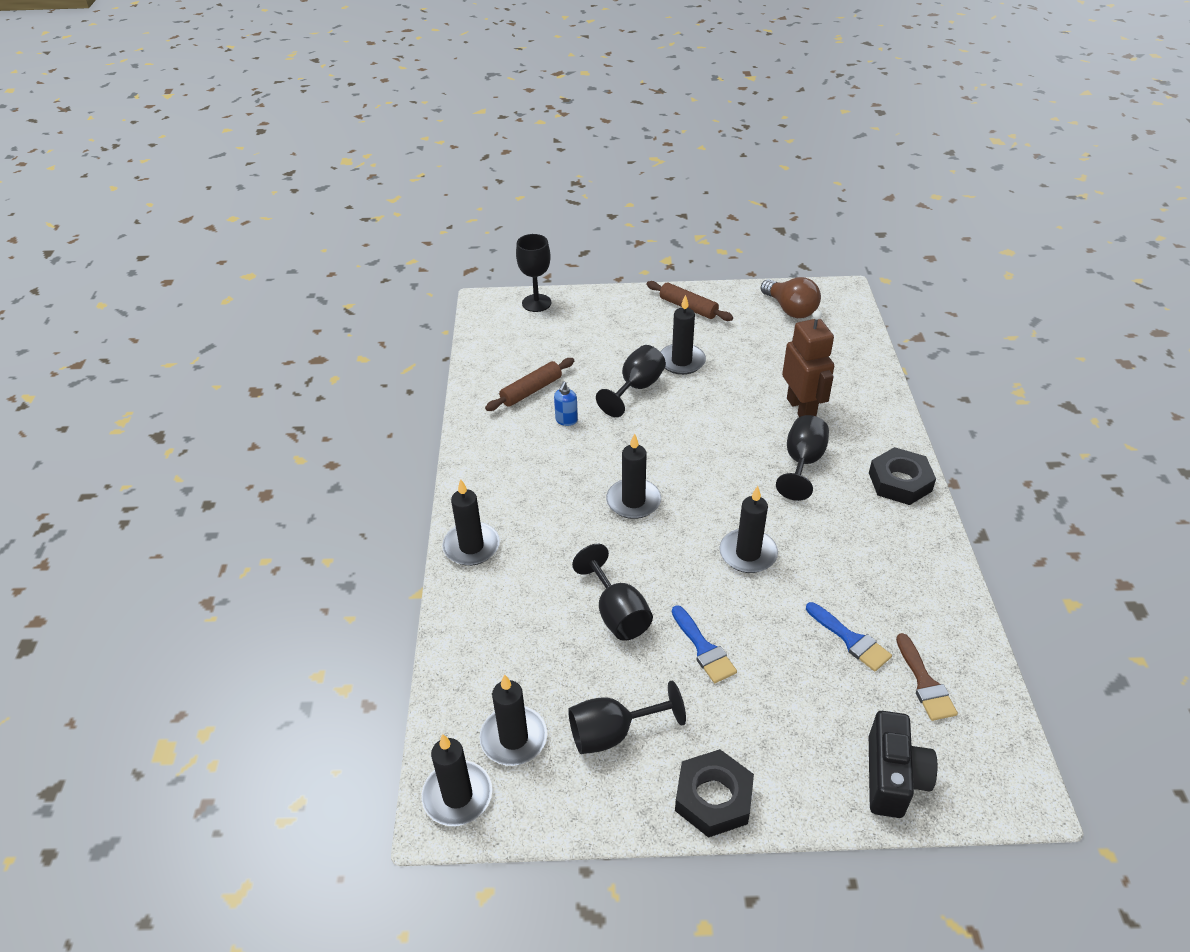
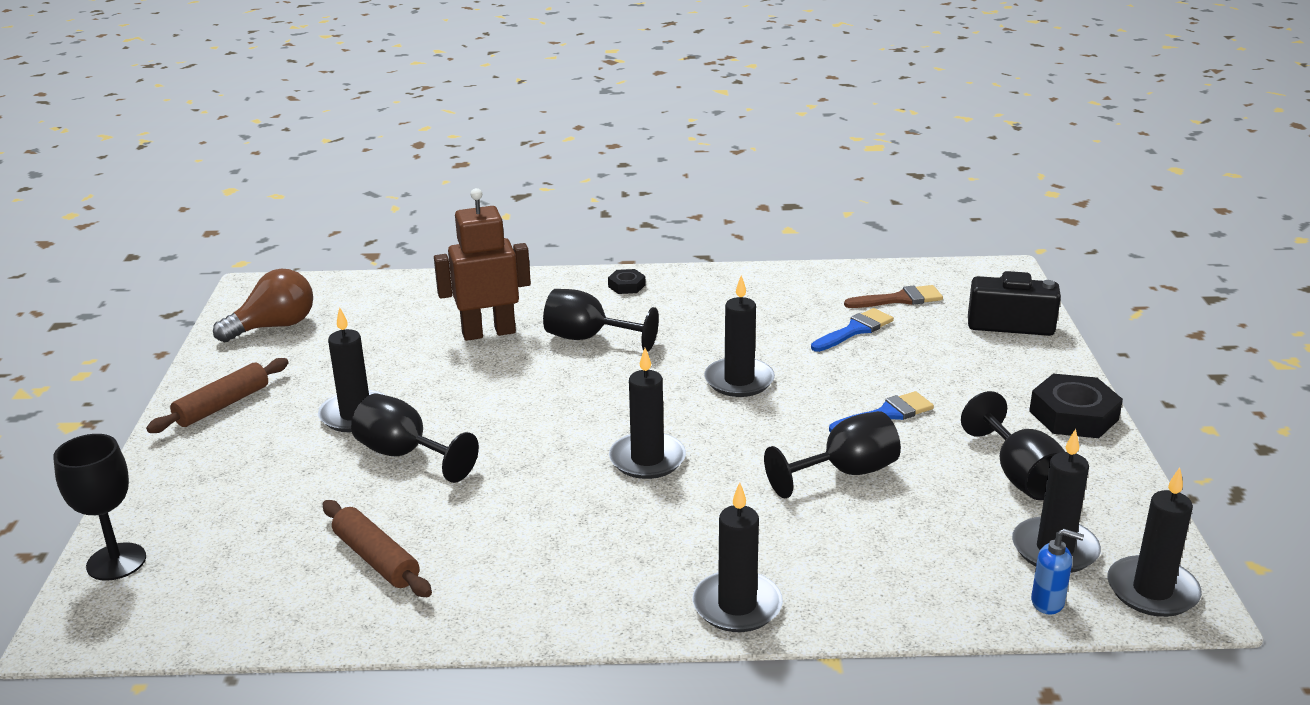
camera: 90 degrees left, 15 degrees down
blue soap dispenser [554,381,578,426] -> blue soap dispenser moved to [1031,528,1084,614]
black nut [869,447,936,505] -> black nut [608,269,645,294], size x0.52

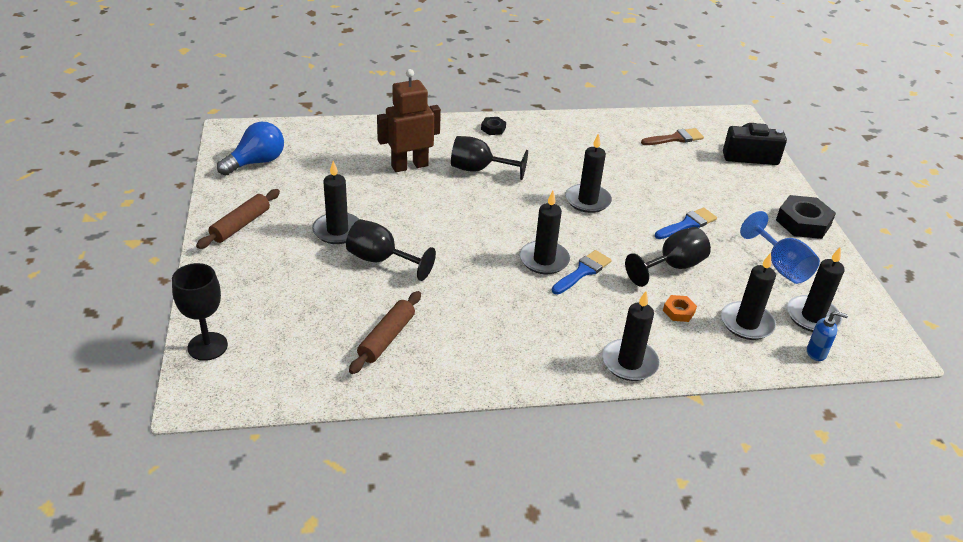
camera: 10 degrees left, 10 degrees up
brown light bulb [213,268,313,342] -> blue light bulb [217,122,284,176]
brown rolling pin [323,500,432,597] -> brown rolling pin turned 75 degrees clockwise [349,291,421,374]
blue brush [811,308,894,352] -> blue brush moved to [552,250,612,294]
black goblet [961,391,1065,500] -> blue goblet [740,211,820,284]
black candle [1107,467,1202,617] -> black candle moved to [721,253,776,340]
none -> orange nut [663,295,697,322]

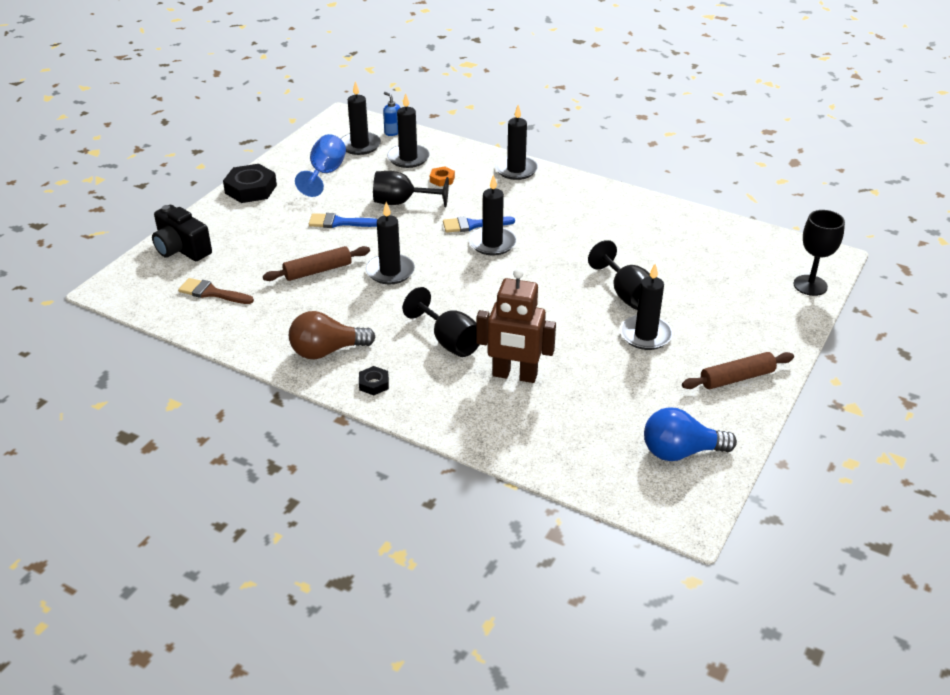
camera: 140 degrees left, 0 degrees up
brown rolling pin [349,291,421,374] -> brown rolling pin moved to [263,246,370,281]
none -> brown light bulb [289,311,375,359]

